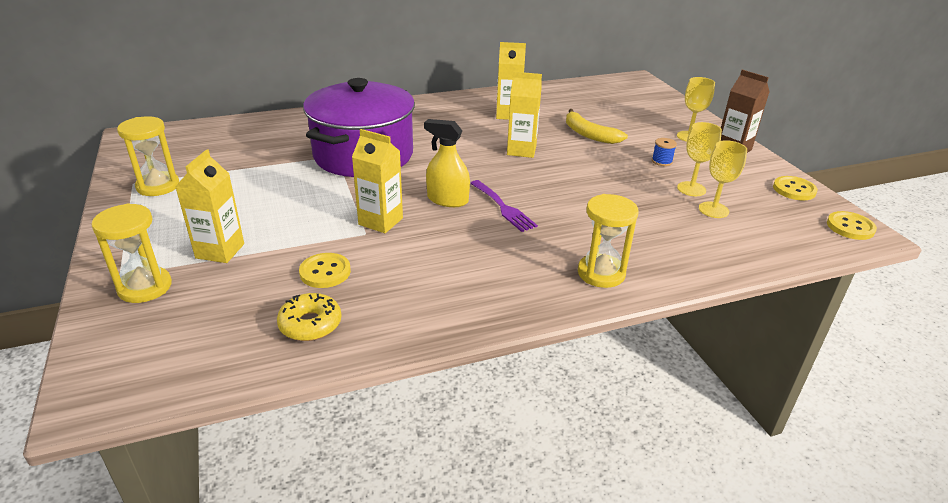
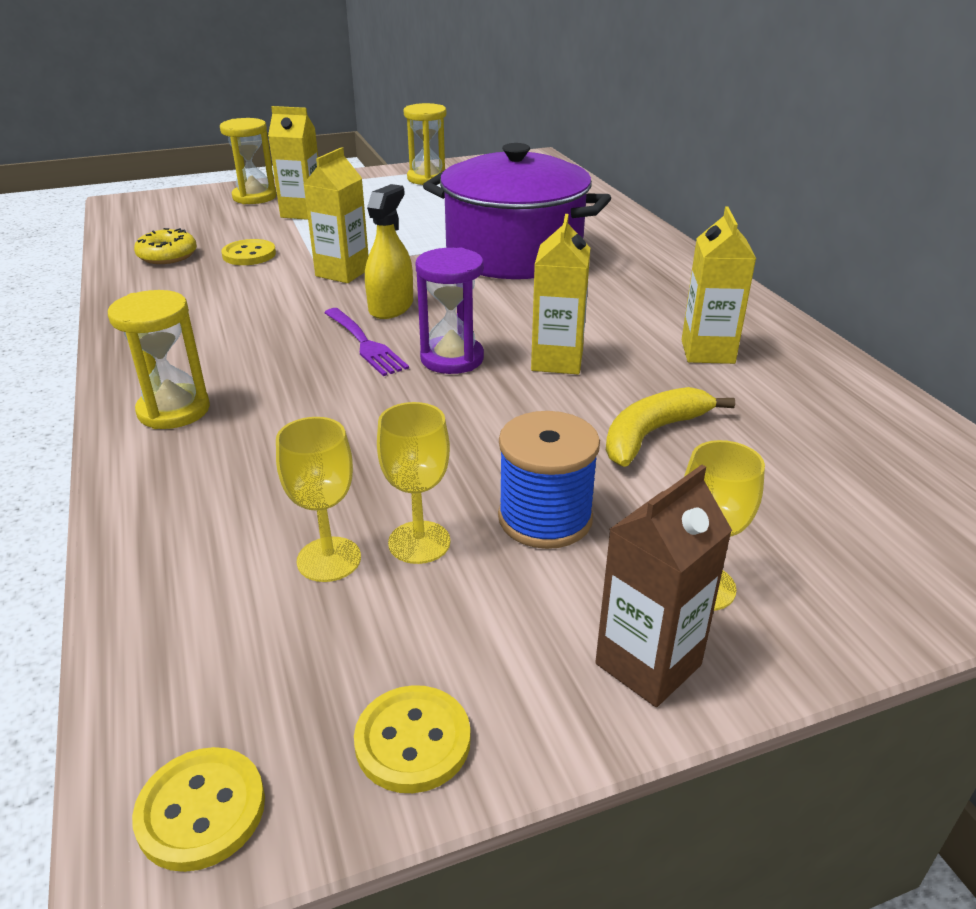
camera: 90 degrees right, 0 degrees up
purple fork [470,180,538,232] -> purple fork turned 90 degrees counterclockwise [324,308,409,376]
blue spool [652,138,677,166] -> blue spool [498,411,600,549], size x2.01
none -> purple hourglass [416,248,484,374]

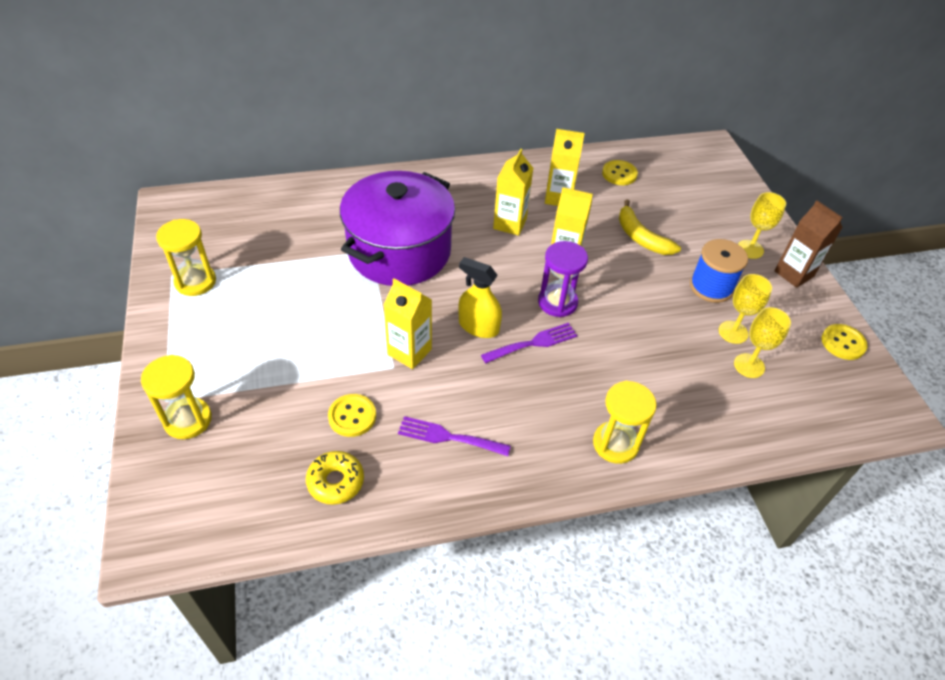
camera: 85 degrees left, 15 degrees up
yellow button [132,747,265,872] -> yellow button moved to [602,160,638,185]
yellow carton [268,106,318,220] -> yellow carton moved to [493,149,533,236]
none -> purple fork [398,416,511,456]

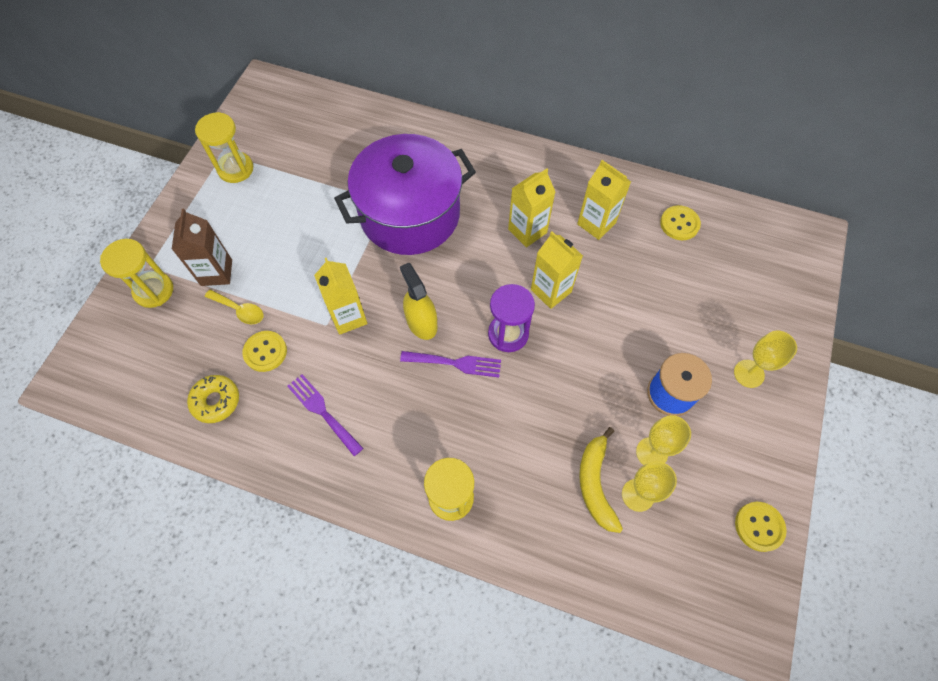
camera: 35 degrees right, 15 degrees up
yellow banana [619,199,681,255] -> yellow banana moved to [579,427,623,533]
brown carton [775,201,843,288] -> brown carton moved to [172,209,232,286]
none -> yellow spoon [205,289,263,324]

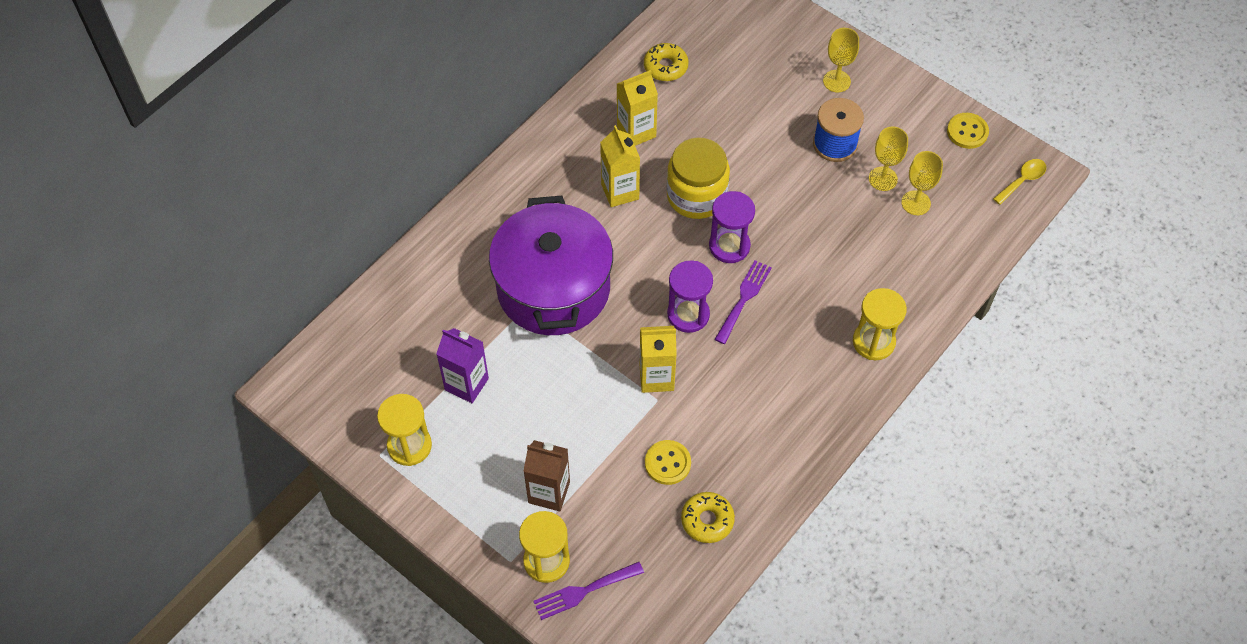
camera: 70 degrees left, 5 degrees down
yellow spoon [205,289,263,324] -> yellow spoon moved to [993,159,1046,205]
purple fork [287,374,363,456] -> purple fork moved to [533,562,644,620]
yellow spray bottle [400,263,437,340] -> purple hourglass [667,261,713,333]
yellow carton [531,232,583,309] -> yellow jar [667,137,730,219]
yellow banana [579,427,623,533] -> none
yellow button [660,205,701,240] -> yellow donut [644,43,689,81]
none -> purple carton [436,328,489,403]

